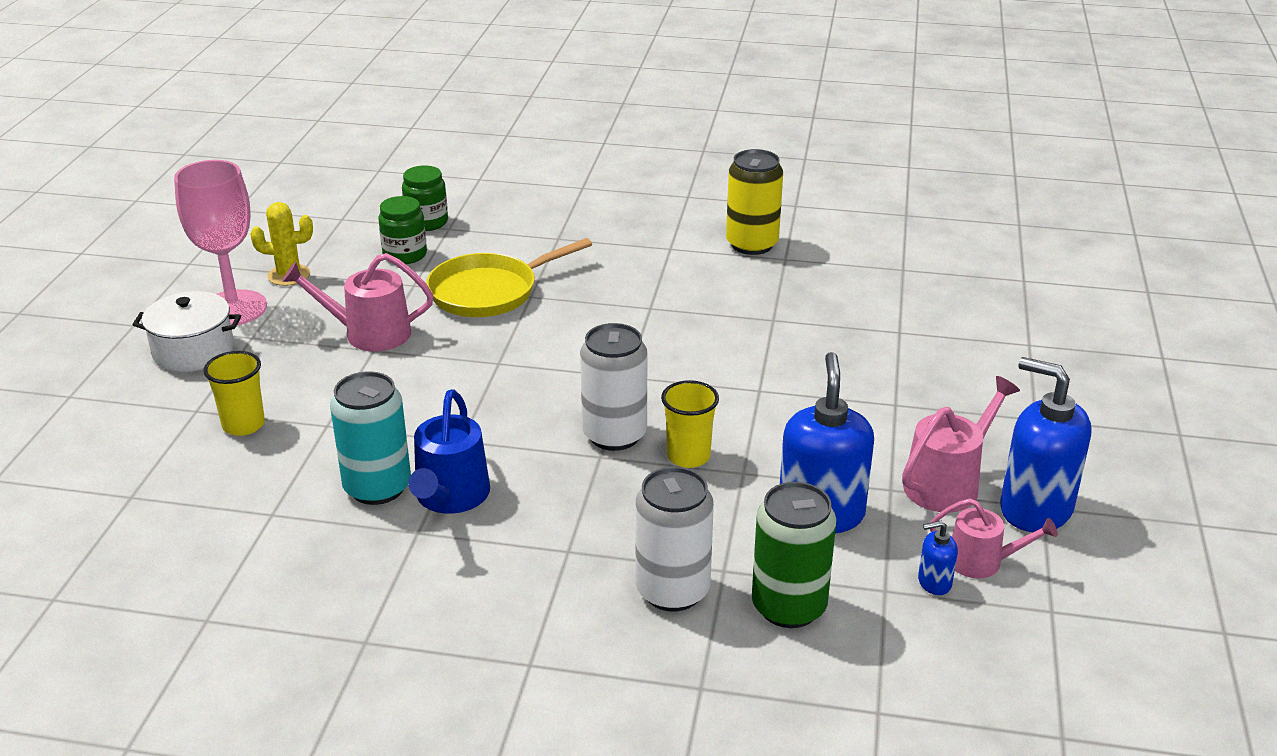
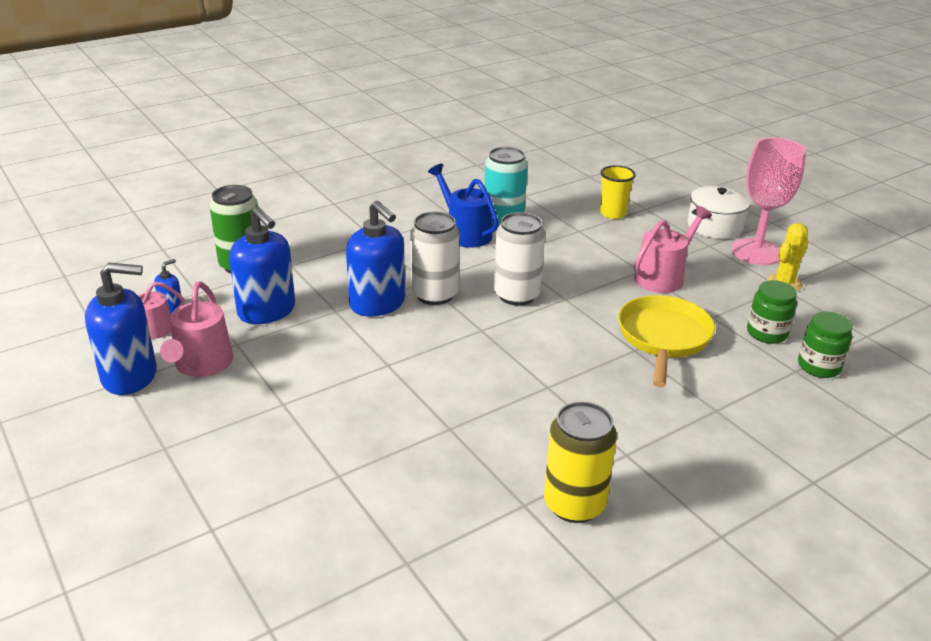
camera: 135 degrees right, 0 degrees up
white can [635,467,714,611] -> white can moved to [494,212,545,306]
yellow cup [661,380,719,468] -> blue soap dispenser [346,200,405,316]

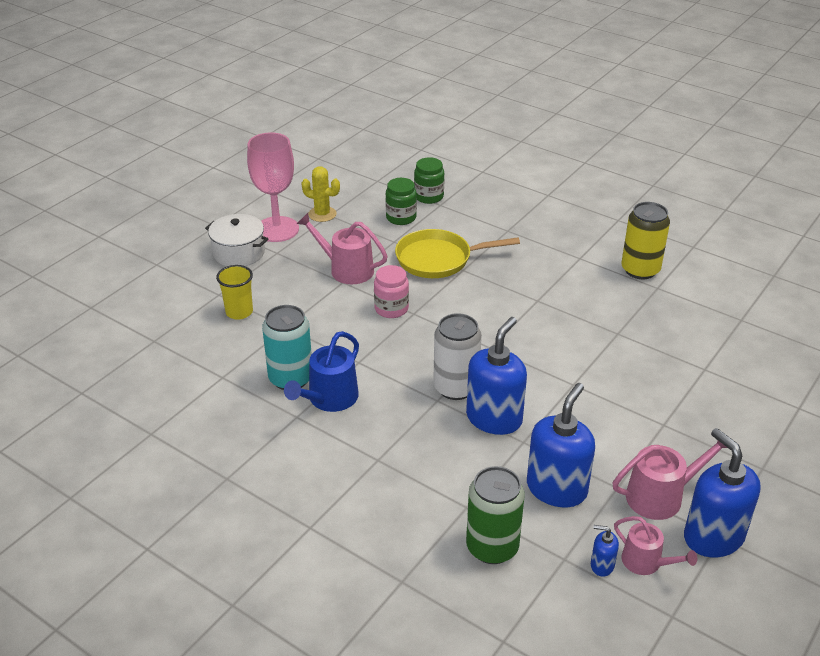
camera: 110 degrees left, 5 degrees up
white can [494,212,545,306] -> none
none -> pink jar [374,265,409,318]

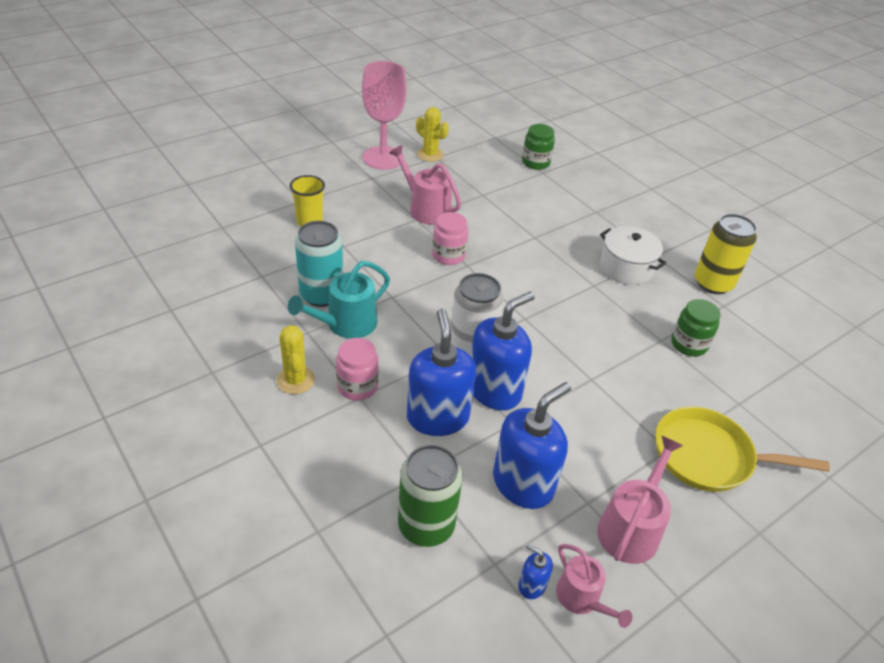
camera: 15 degrees right, 5 degrees up
white pot [205,214,268,266] -> white pot moved to [600,226,666,285]
blue watering can [284,331,359,412] -> turquoise watering can [288,261,390,339]
green jar [386,178,417,225] -> green jar moved to [671,299,721,357]
yellow pan [395,229,520,278] -> yellow pan moved to [655,407,830,492]
pink watering can [613,441,727,520] -> pink watering can turned 60 degrees counterclockwise [597,436,683,564]
blue soap dispenser [684,428,761,557] -> blue soap dispenser moved to [407,308,476,436]
none -> yellow cactus [277,325,315,394]
none -> pink jar [336,338,379,401]

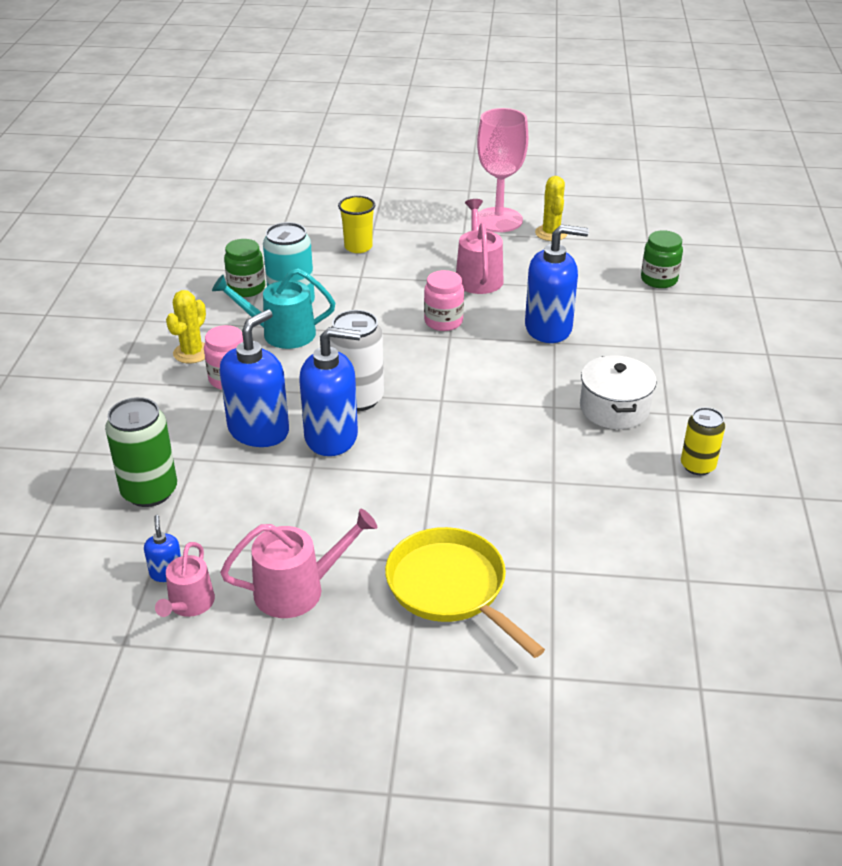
camera: 45 degrees right, 5 degrees down
blue soap dispenser [493,382,571,509] -> blue soap dispenser moved to [525,225,589,343]
green jar [671,299,721,357] -> green jar moved to [224,239,265,297]
yellow can [695,214,757,294] -> yellow can [681,407,725,475], size x0.64

